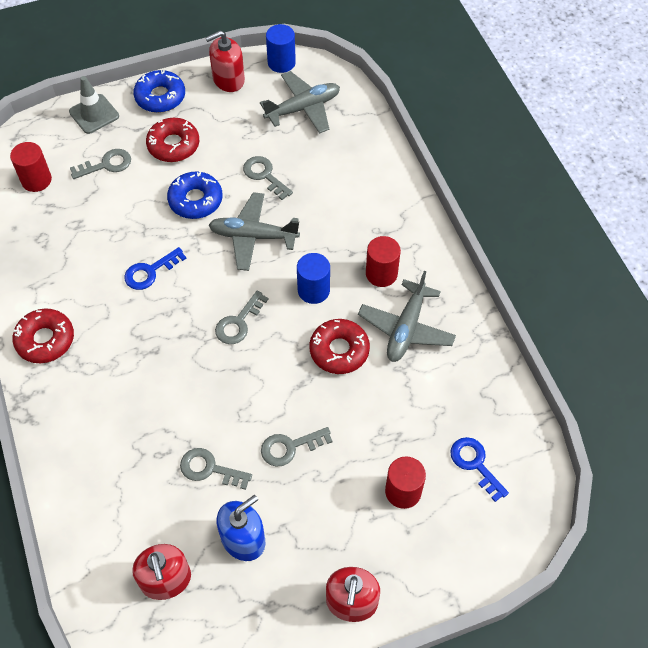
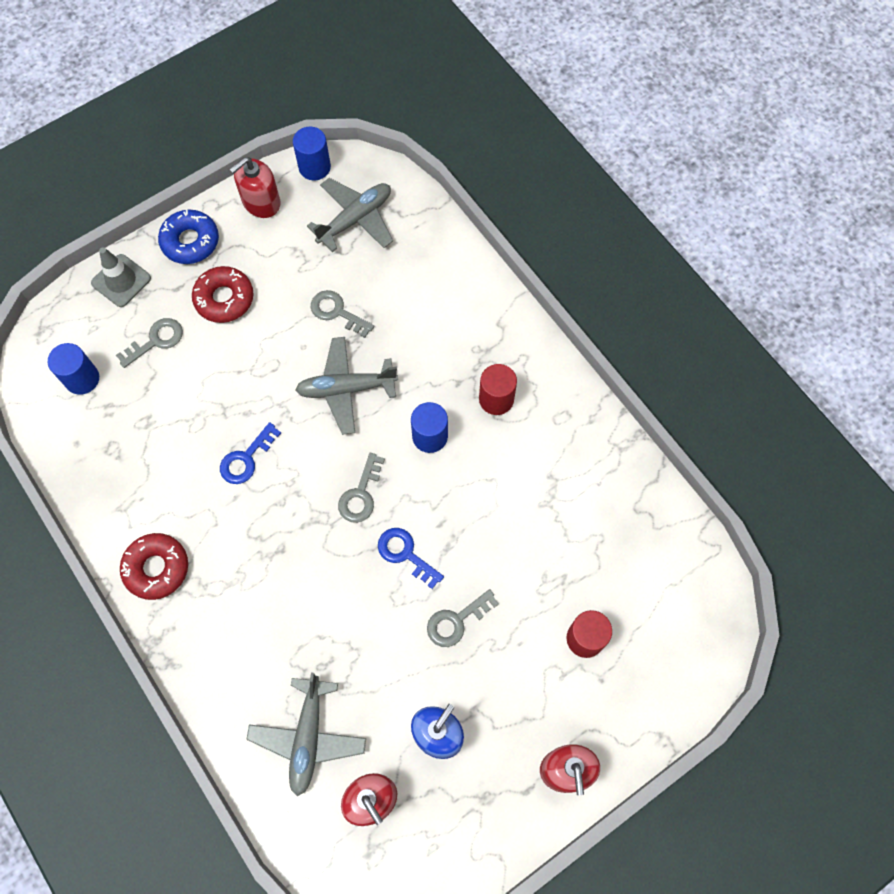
camera: 15 degrees left, 10 degrees up
red cylinder [10,142,52,192] -> blue cylinder [48,343,99,395]
blue donut [167,172,223,219] -> none
grey key [180,448,252,490] -> none
red donut [309,319,370,374] -> none
grey plane [358,271,456,362] -> grey plane moved to [246,672,366,796]
blue key [451,437,509,502] -> blue key moved to [378,528,444,589]

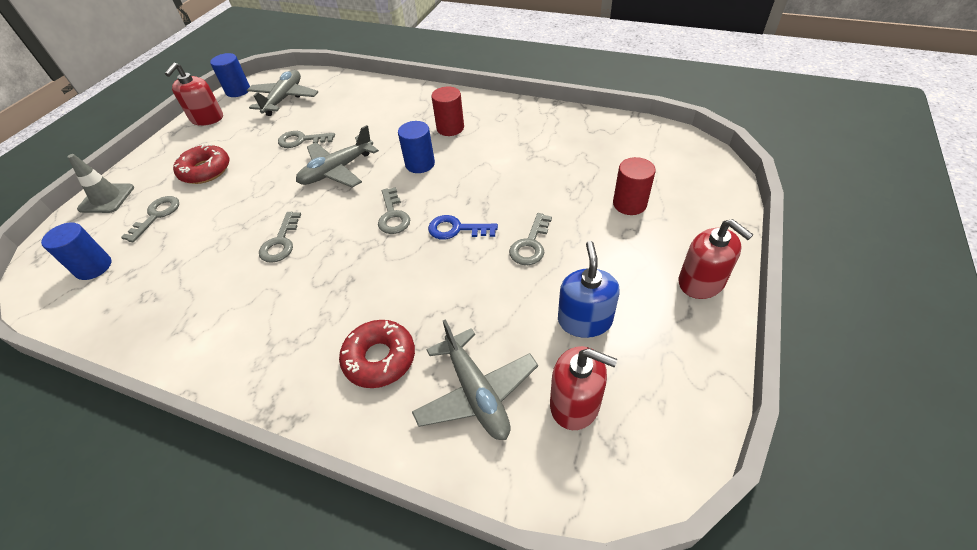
camera: 30 degrees left, 20 degrees down
red donut [120,533,188,600] -> red donut moved to [339,320,415,388]
blue donut [158,210,219,264] -> none
blue key [220,422,281,484] -> grey key [259,212,301,263]

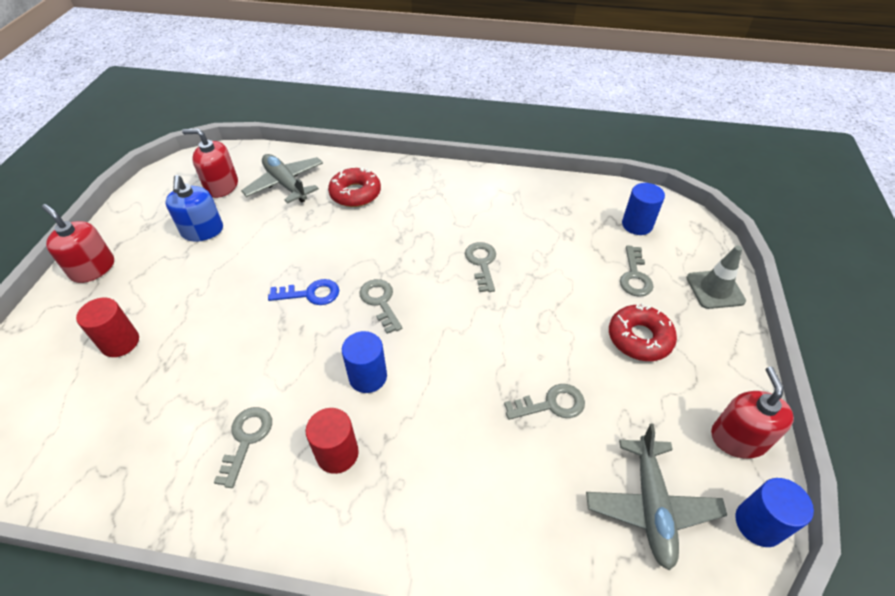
camera: 165 degrees right, 0 degrees up
grey plane [296,125,379,188] -> none
grey key [509,213,552,265] -> grey key moved to [214,407,272,488]

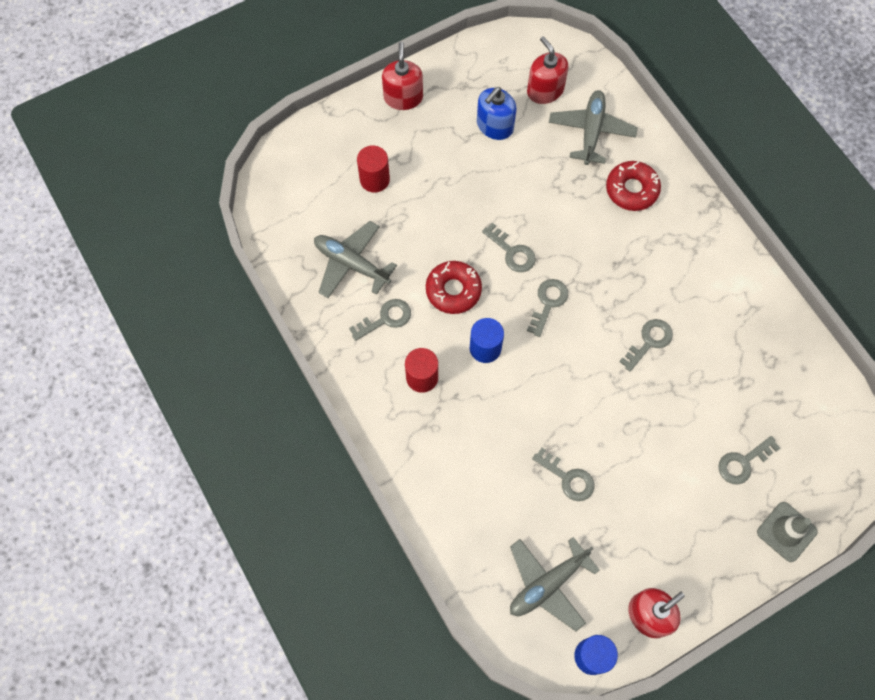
camera: 50 degrees right, 20 degrees up
blue key [268,279,339,305] -> grey key [482,223,536,272]
red donut [609,303,677,361] -> red donut moved to [426,261,482,314]
blue cylinder [622,183,665,235] -> none
none -> grey plane [314,221,397,298]

